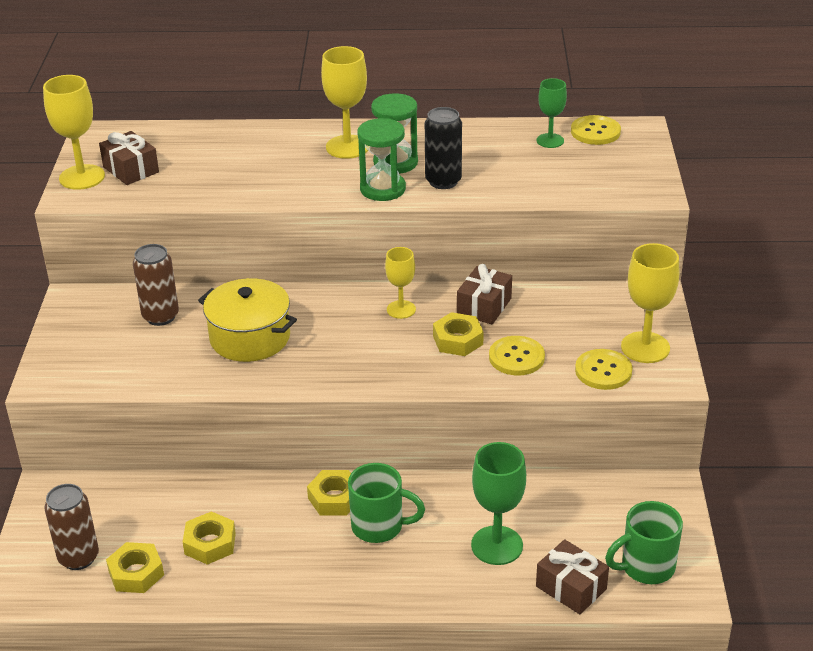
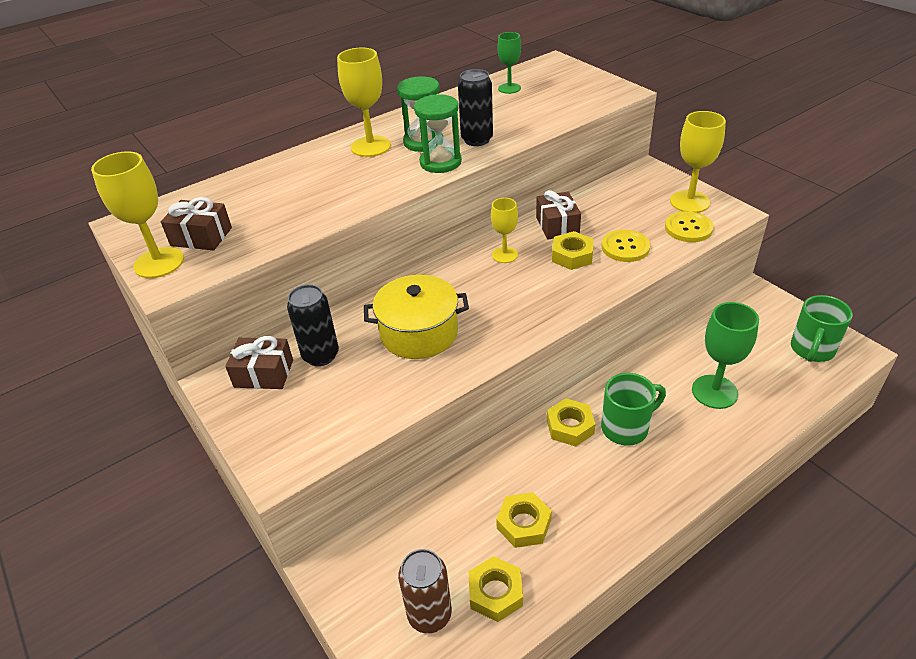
camera: 35 degrees left, 5 degrees up
brown can [133,244,179,326] -> black can [287,285,339,366]
brown gift [536,539,609,614] -> brown gift moved to [225,336,293,389]
yellow button [571,115,621,145] -> none

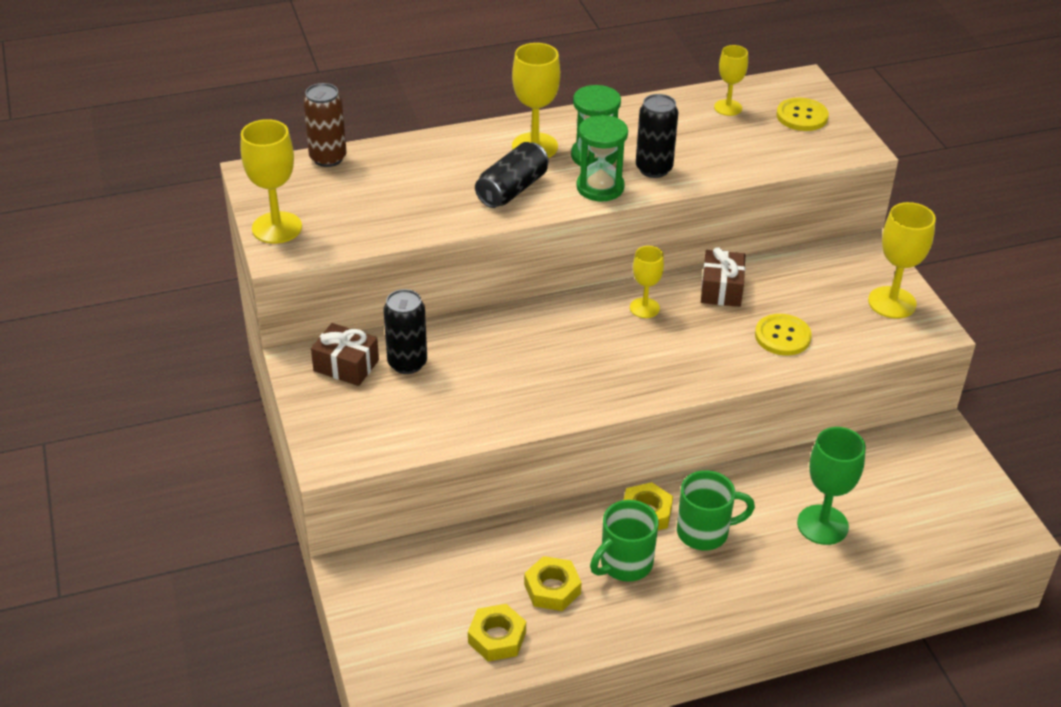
camera: 15 degrees right, 0 degrees up
brown gift [161,197,232,250] -> none
yellow pot [364,274,469,359] -> none
brown can [398,549,452,634] -> brown can moved to [303,83,347,167]
green goblet [497,32,521,94] -> yellow goblet [714,45,748,116]
yellow nut [552,231,593,270] -> none
yellow button [665,211,714,242] -> yellow button moved to [776,98,829,131]
green mug [791,295,853,362] -> green mug moved to [590,500,658,582]
none -> black can [475,142,548,208]

